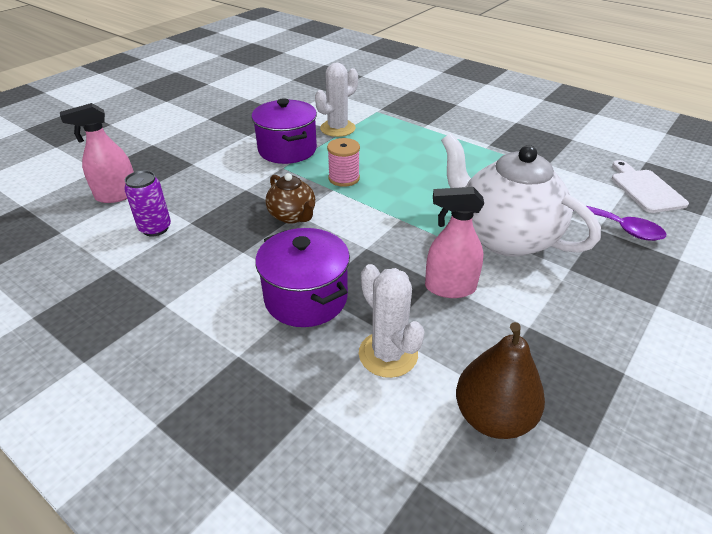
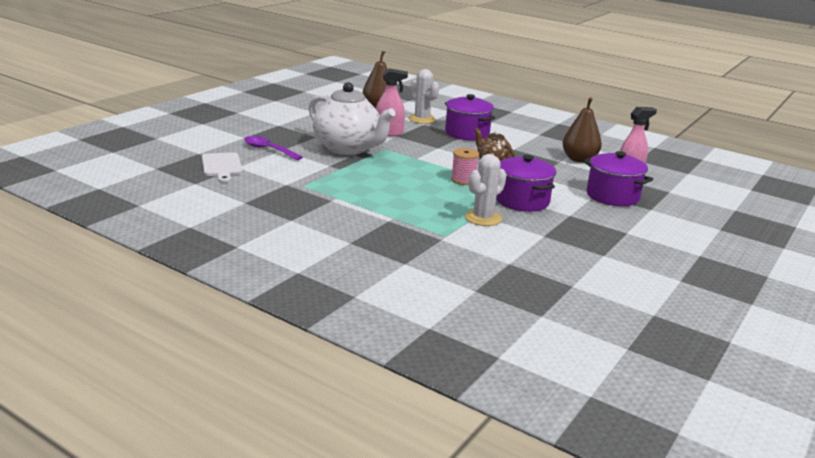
camera: 175 degrees right, 15 degrees down
purple can [124,170,171,237] -> brown pear [562,97,602,163]
none -> purple pot [584,151,653,206]

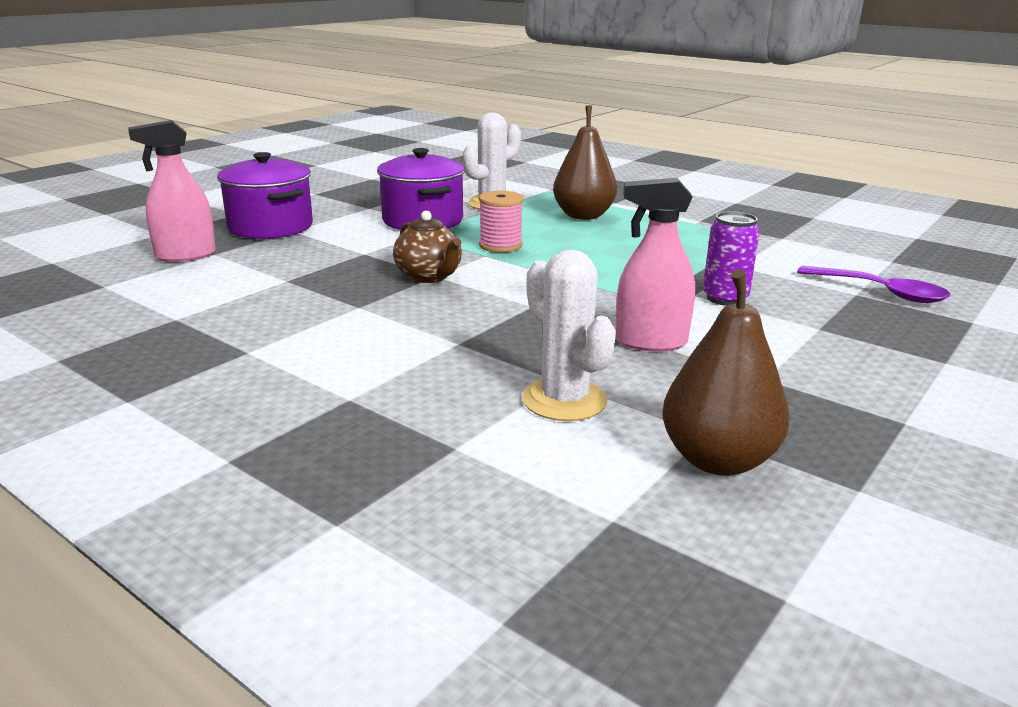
camera: 175 degrees left, 0 degrees up
white cutting board [202,152,242,183] -> none
white teapot [309,82,396,155] -> purple can [703,211,760,306]
purple pot [445,94,495,140] -> none
brown pear [562,97,602,163] -> brown pear moved to [553,105,617,220]

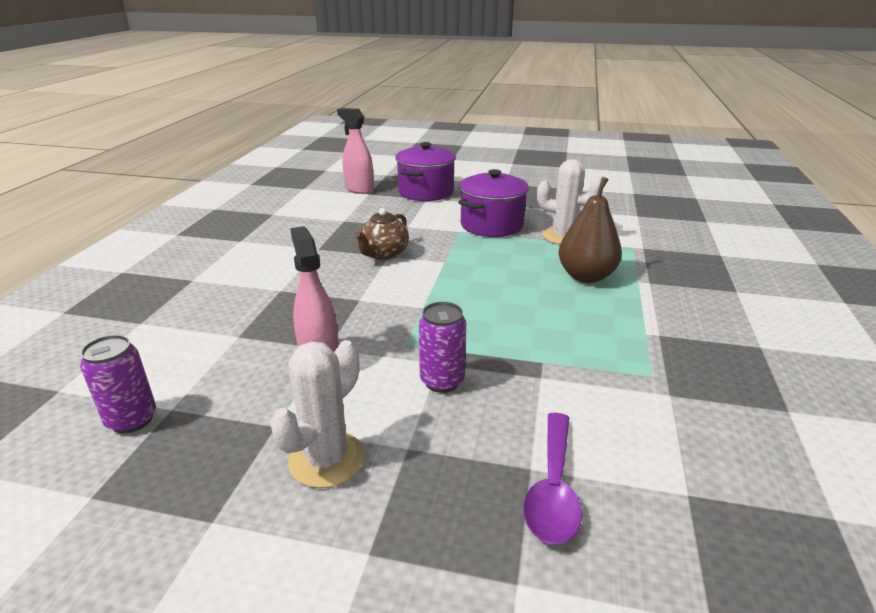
camera: 65 degrees right, 5 degrees up
pink spool [479,191,523,253] -> none
white cactus [522,250,616,421] -> white cactus moved to [270,340,365,488]
brown pear [662,269,790,476] -> purple can [80,335,156,434]

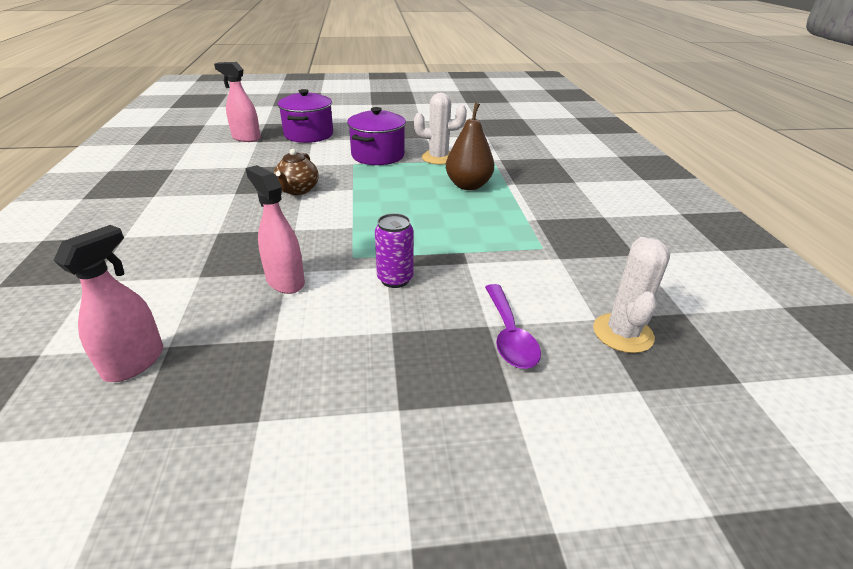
camera: 20 degrees left, 5 degrees up
purple can [80,335,156,434] -> pink spray bottle [53,225,163,382]
white cactus [270,340,365,488] -> white cactus moved to [593,237,670,353]

